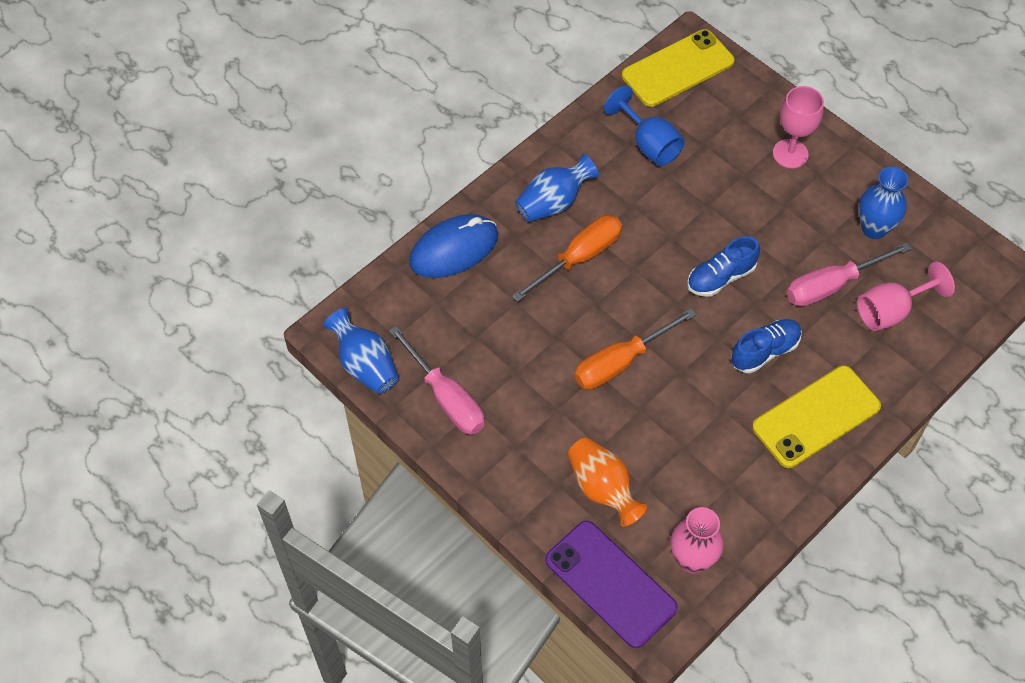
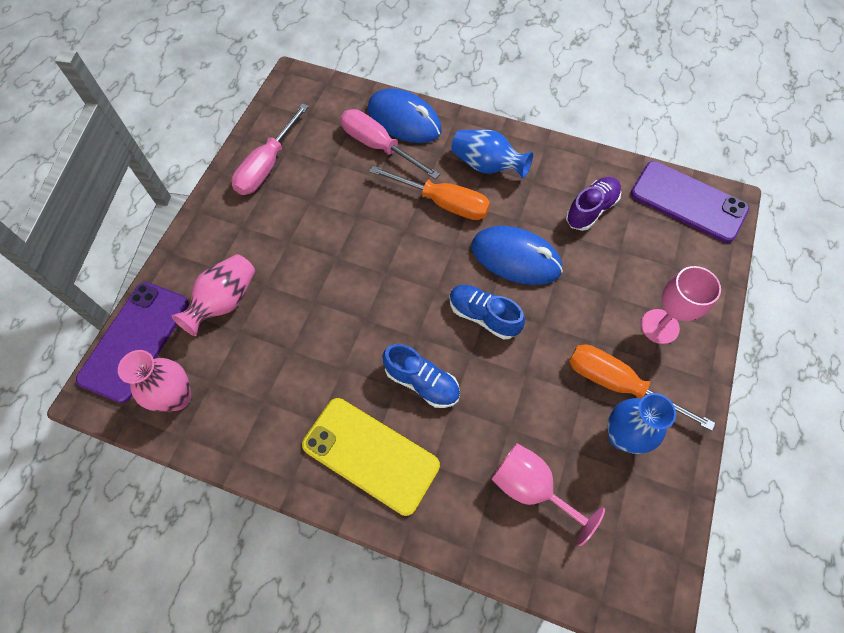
camera: 65 degrees right, 5 degrees up
blue vase [323,308,399,394] -> none
orange vase [568,438,647,527] -> pink vase [172,254,255,336]
orange screwdriver [574,308,697,389] -> orange screwdriver moved to [569,345,715,431]
blue goblet [604,86,685,166] -> purple shoe [566,177,621,231]
yellow phone [622,29,734,107] -> purple phone [631,161,749,243]
pink screwdriver [787,242,911,307] -> pink screwdriver moved to [341,109,440,179]
none -> blue mouse [471,226,563,285]

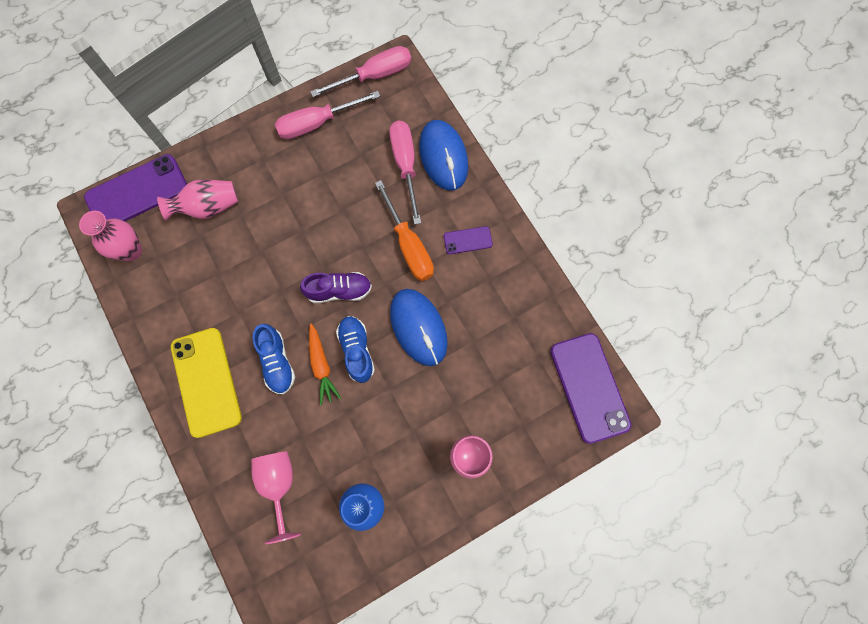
camera: 40 degrees right, 10 degrees up
blue vase [451,130,533,178] -> purple phone [444,226,493,254]
purple shoe [566,177,621,231] -> purple shoe moved to [300,272,372,303]
orange screwdriver [569,345,715,431] -> none
none -> orange carrot [309,323,341,405]
none -> pink screwdriver [310,46,411,97]

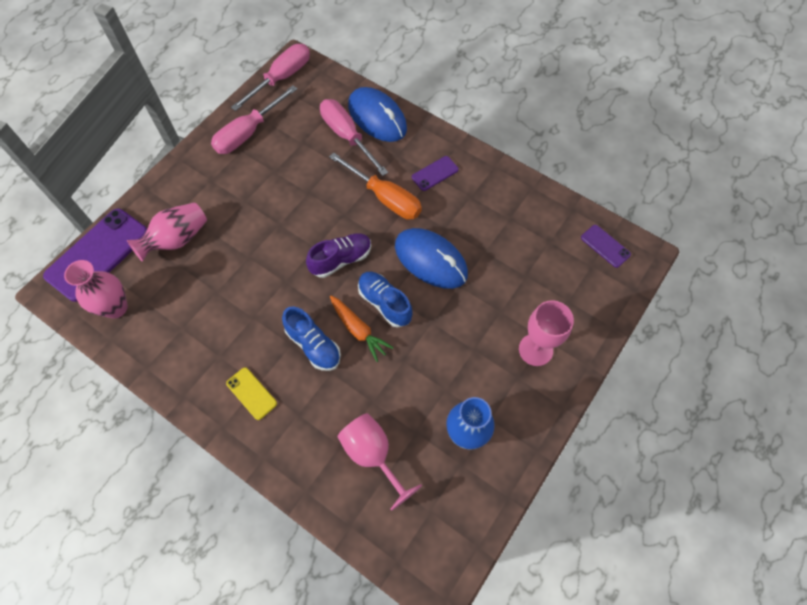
camera: 25 degrees left, 10 degrees down
yellow phone [171,328,242,438] -> yellow phone [226,367,277,420], size x0.48
purple phone [550,333,631,444] -> purple phone [581,225,631,268], size x0.48

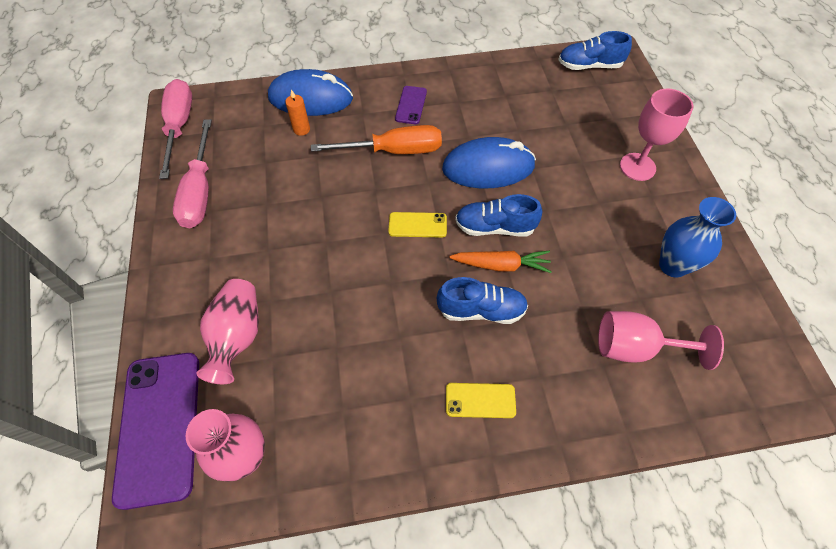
camera: 45 degrees left, 5 degrees down
purple shoe [306,233,371,278] -> yellow phone [388,212,447,238]
pink screwdriver [320,99,388,176] -> orange candle [285,90,310,136]
purple phone [581,225,631,268] -> blue shoe [558,31,632,70]

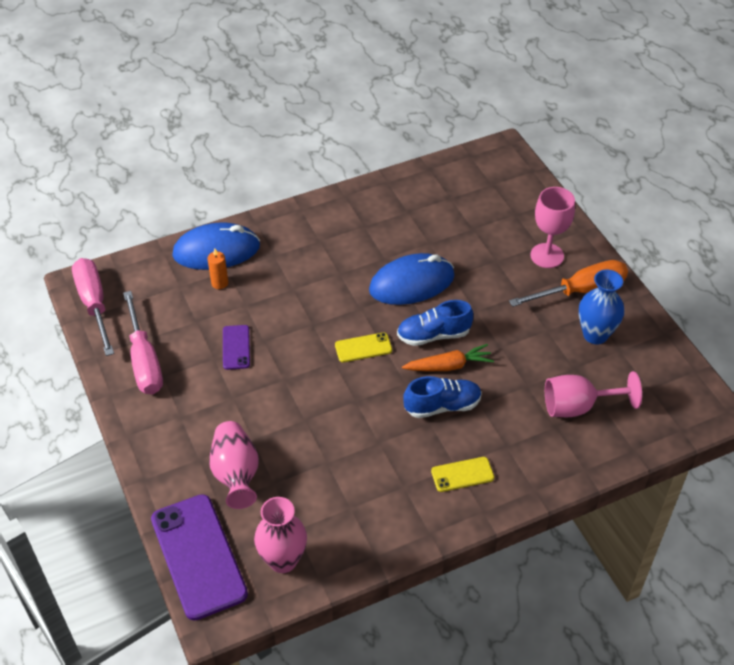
camera: 15 degrees left, 10 degrees down
orange screwdriver [311,125,442,154] -> orange screwdriver moved to [509,260,628,307]
purple phone [395,86,427,124] -> purple phone moved to [223,325,250,370]
blue shoe [558,31,632,70] -> none

